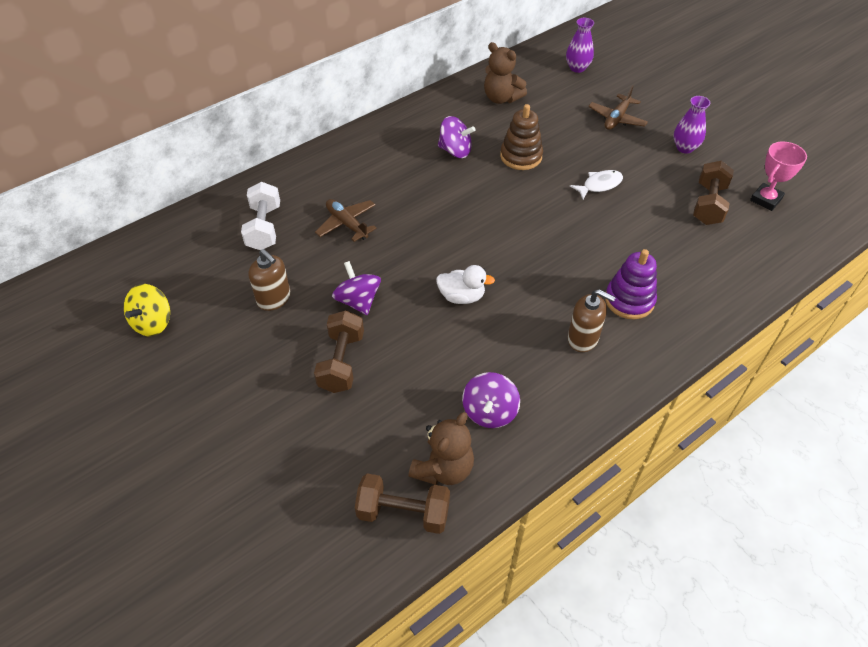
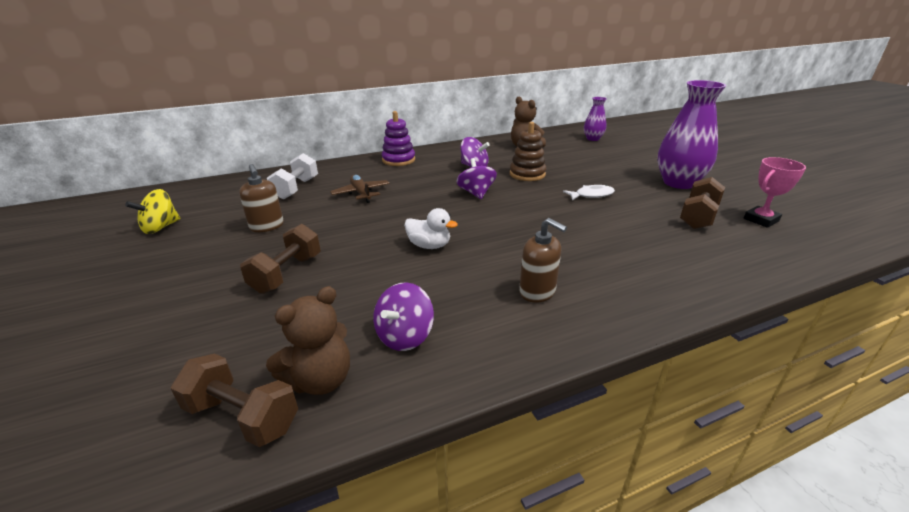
camera: 15 degrees right, 20 degrees down
purple spinning top [332,261,381,315] -> purple spinning top moved to [456,158,497,199]
brown plane [588,85,648,130] -> none
purple stacking toy [605,249,657,319] -> purple stacking toy moved to [382,111,415,166]
purple vase [674,96,710,154] -> purple vase [658,80,727,189], size x1.89

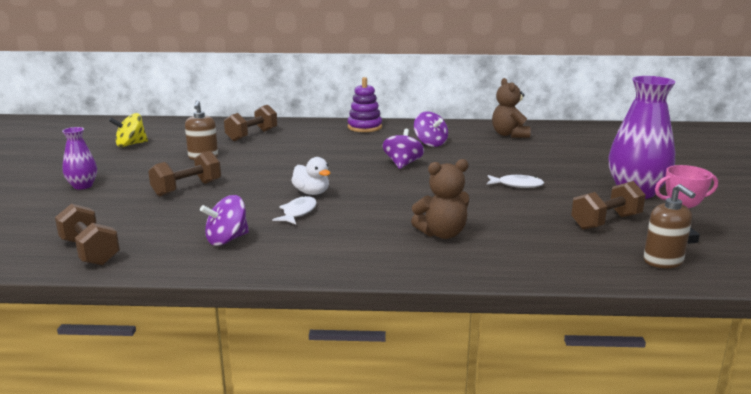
camera: 25 degrees right, 10 degrees down
brown teddy bear [266,286,350,395] -> brown teddy bear moved to [411,159,469,239]
white dumbbell [267,153,318,200] -> brown dumbbell [224,105,277,141]
brown plane [330,175,390,203] -> none
brown stacking toy [510,122,546,181] -> none
brown soap dispenser [519,218,567,303] -> brown soap dispenser moved to [643,184,696,268]
purple vase [584,97,607,141] -> purple vase moved to [62,127,97,189]
none -> white fish [272,196,317,224]

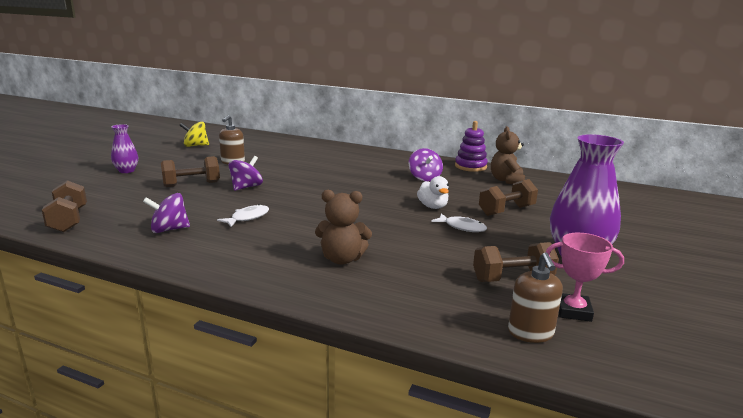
camera: 20 degrees right, 0 degrees up
brown dumbbell [224,105,277,141] -> brown dumbbell moved to [479,179,538,216]
white duck [291,157,330,195] -> white duck moved to [417,176,449,209]
purple stacking toy [347,77,382,132] -> purple stacking toy moved to [455,121,488,172]
purple spinning top [383,129,424,169] -> purple spinning top moved to [228,156,263,191]

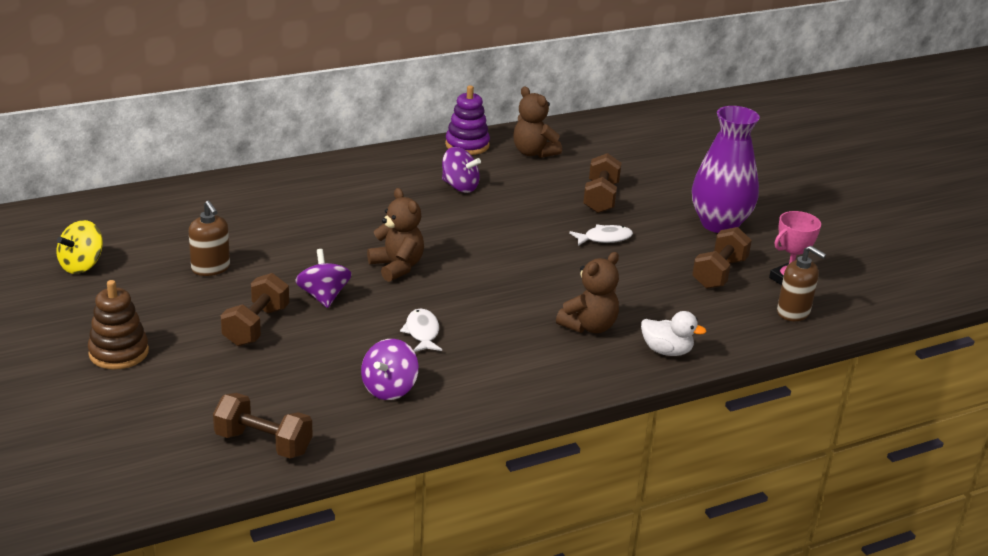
camera: 50 degrees left, 10 degrees up
purple vase [111,124,138,173] -> brown stacking toy [88,280,149,370]
white duck [417,176,449,209] -> white duck moved to [641,311,706,356]
none -> brown teddy bear [367,188,424,282]

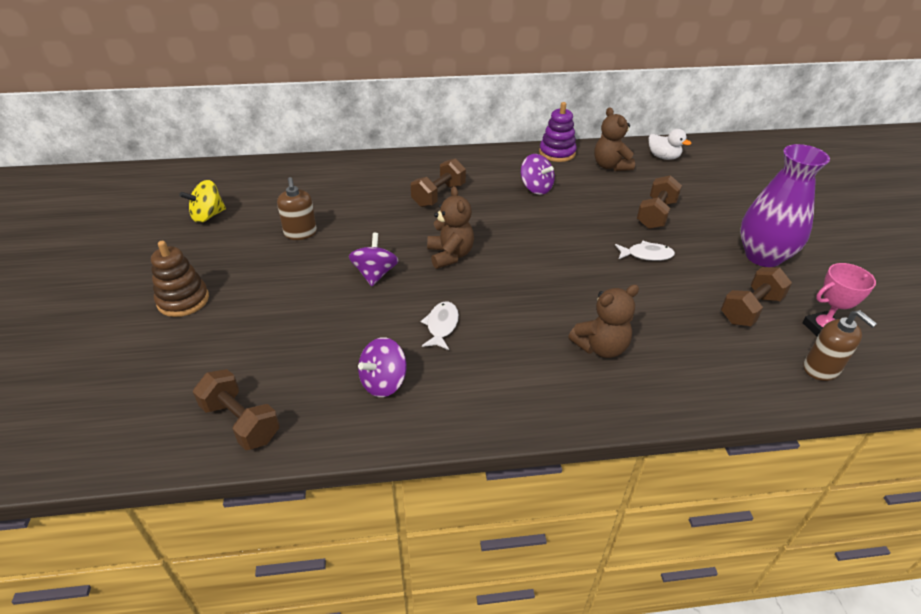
camera: 20 degrees right, 10 degrees up
brown dumbbell [220,273,289,346] -> brown dumbbell moved to [411,158,466,207]
white duck [641,311,706,356] -> white duck moved to [649,129,691,160]

